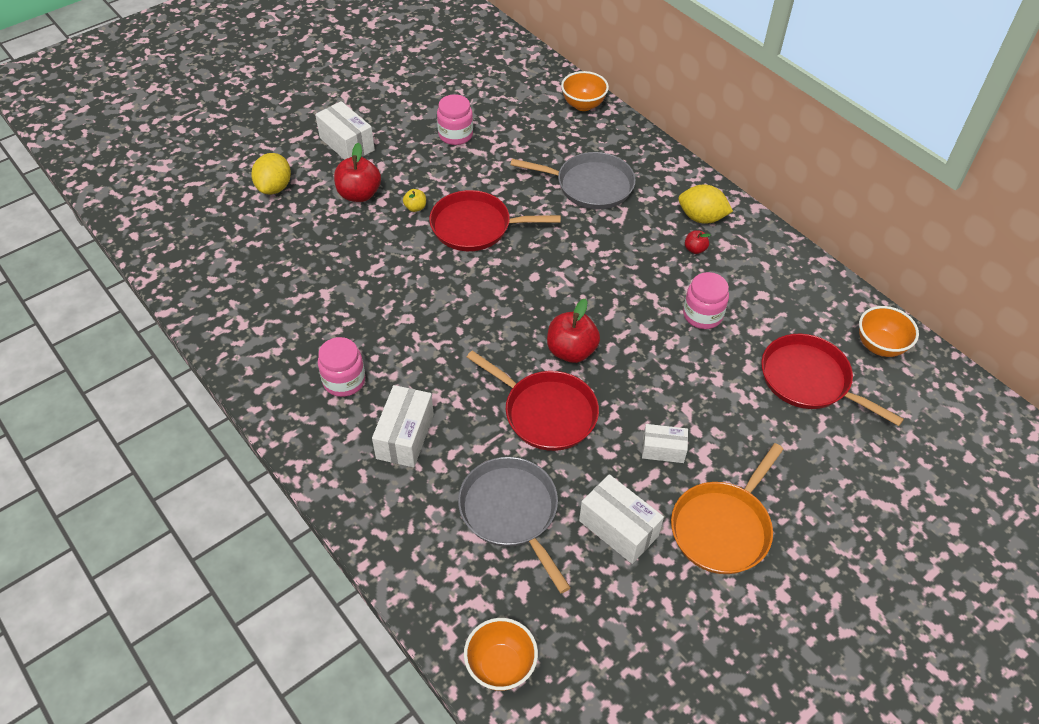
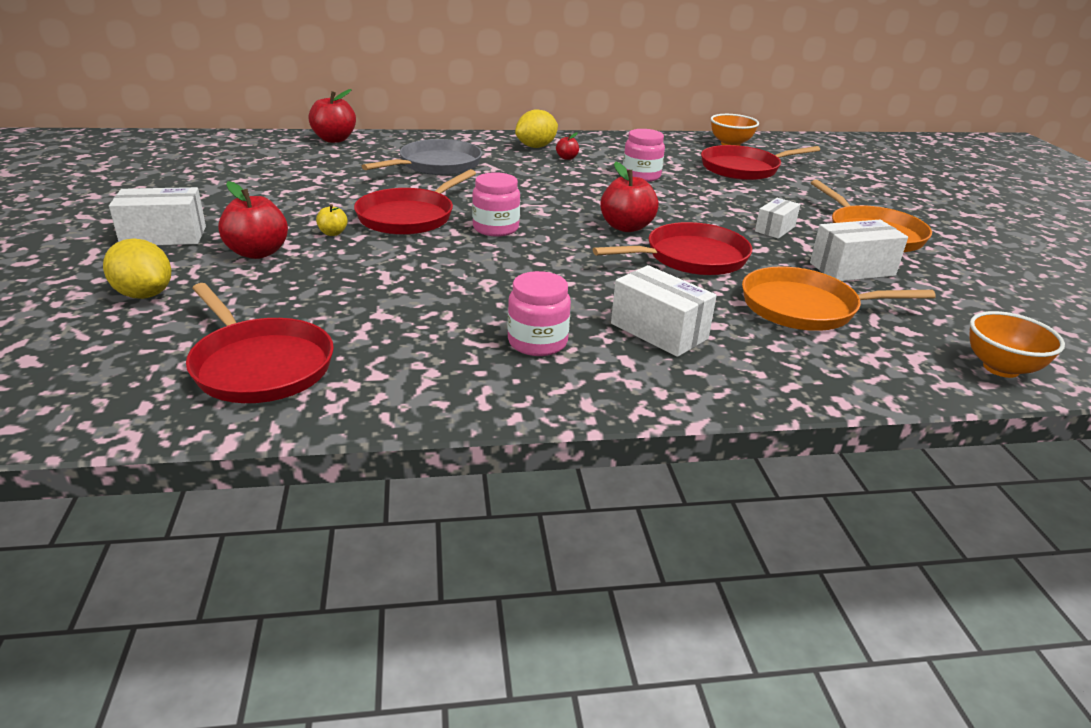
camera: 60 degrees left, 20 degrees down
pink jar [437,94,473,145] -> pink jar moved to [472,172,520,237]
grey pan [458,457,571,593] -> orange pan [742,266,936,331]
orange bowl [561,71,609,111] -> red apple [308,89,356,143]
none -> red pan [186,283,334,403]

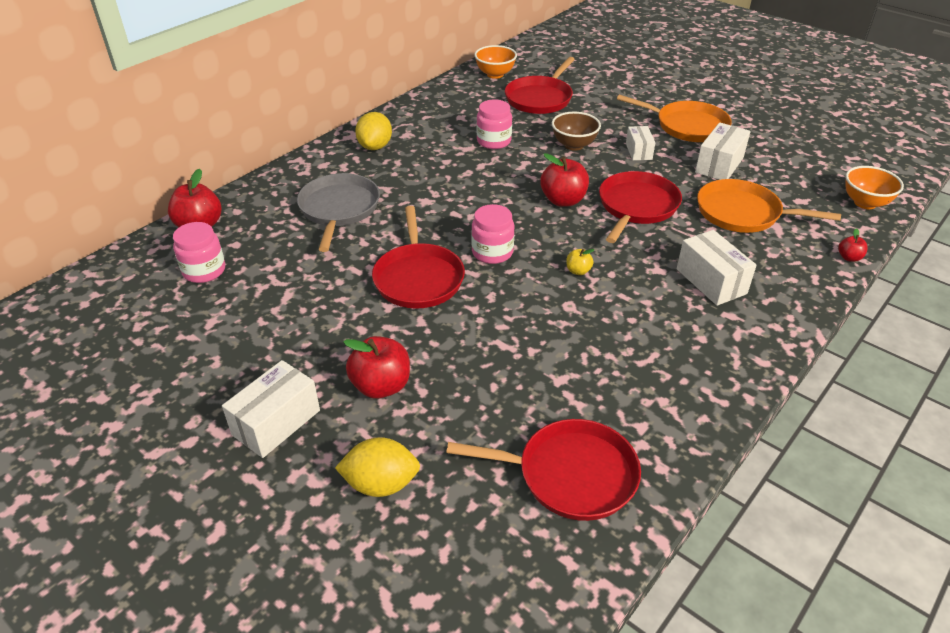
camera: 40 degrees left, 10 degrees up
yellow apple [316,204,348,236] -> yellow apple moved to [566,249,594,275]
pink jar [507,271,571,356] -> pink jar moved to [173,222,225,283]
red apple [556,132,579,160] -> red apple moved to [838,228,868,262]
white box [611,265,717,357] -> white box turned 60 degrees clockwise [677,230,757,306]
orange pan [742,266,936,331] -> orange pan turned 60 degrees clockwise [697,179,841,233]
none -> brown bowl [552,112,601,151]

